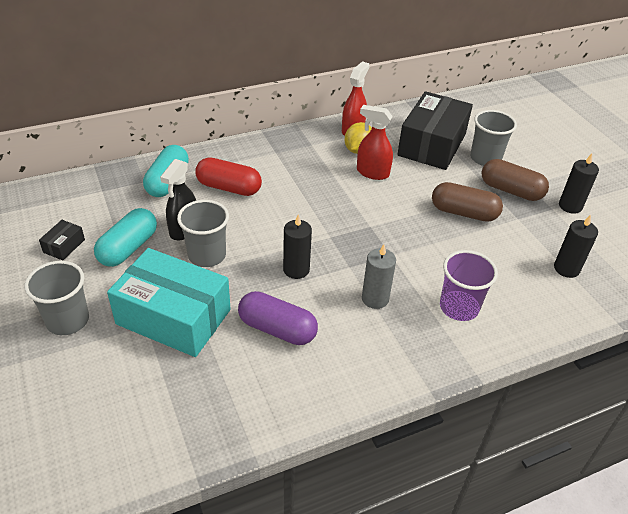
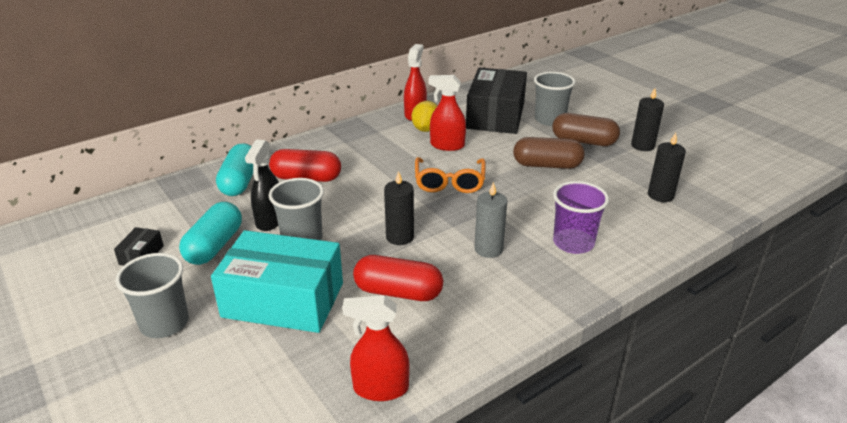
camera: 10 degrees left, 10 degrees down
purple capsule [238,291,318,345] -> red capsule [353,255,443,301]
none -> red spray bottle [342,295,410,401]
none -> orange glasses [415,157,486,193]

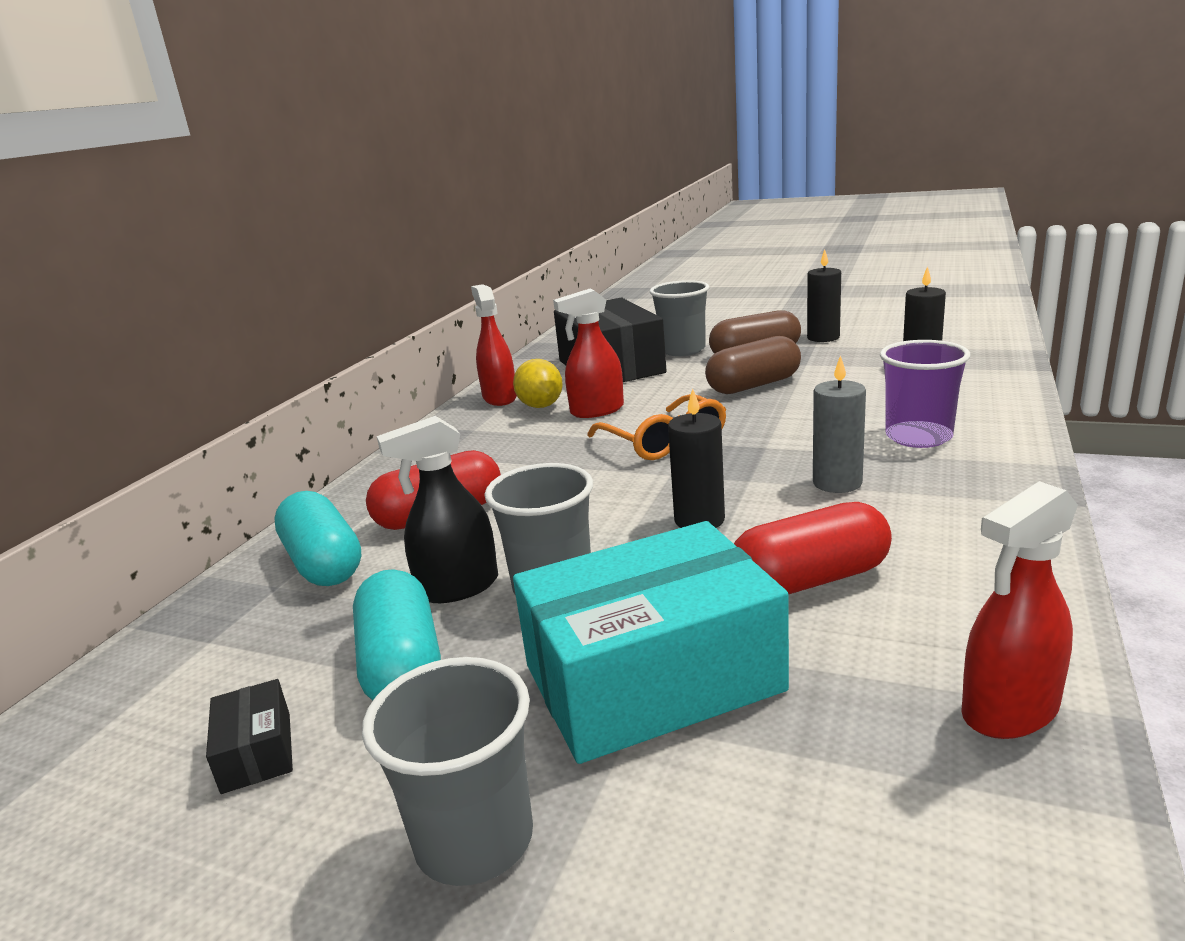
camera: 30 degrees left, 10 degrees down
black spray bottle [245,139,279,231] -> black spray bottle turned 90 degrees clockwise [377,416,498,603]

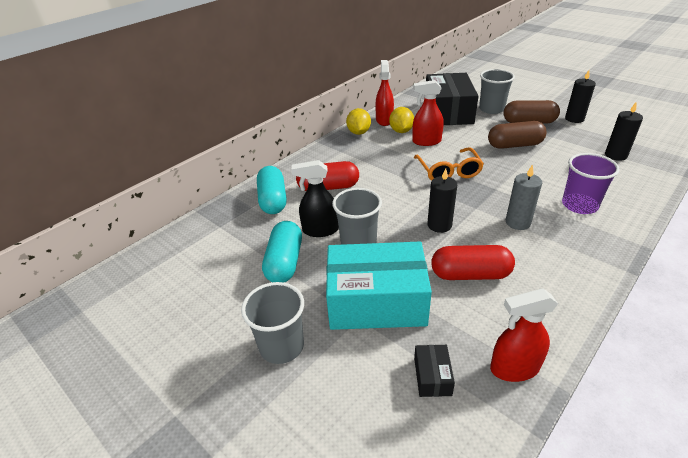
camera: 20 degrees right, 15 degrees up
black box [206,679,293,794] -> black box moved to [414,345,455,397]
none -> yellow lemon [346,108,371,135]

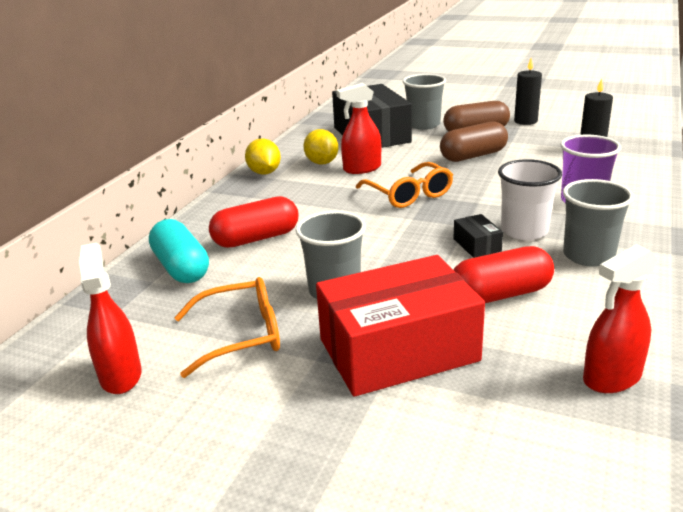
camera: 20 degrees left, 10 degrees down
grey cup [241,282,304,364] -> grey cup moved to [563,179,634,267]
turquoise capsule [262,221,302,282] -> orange glasses [174,277,280,378]
black spray bottle [292,160,339,237] -> none
turquoise box [326,241,432,330] -> red box [316,255,485,397]
red spray bottle [375,60,394,126] -> red spray bottle moved to [79,243,142,394]
black box [414,345,455,397] -> black box moved to [453,214,503,258]
black candle [428,168,457,233] -> none
grey candle [506,165,542,230] -> white cup [498,159,562,240]

